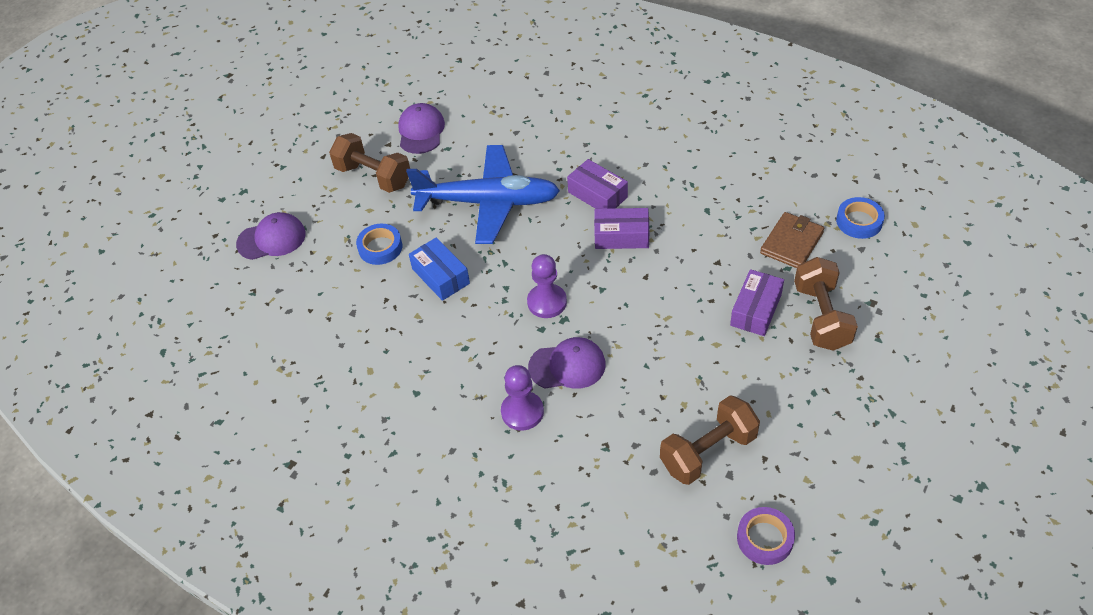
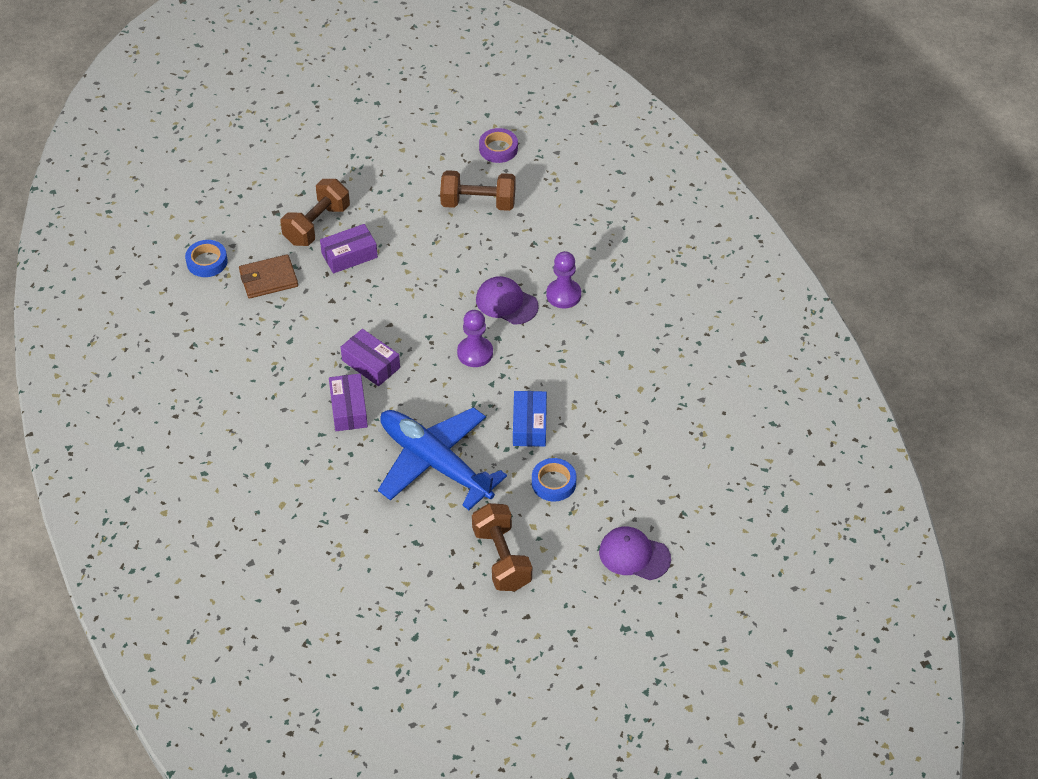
camera: 145 degrees left, 0 degrees up
purple cap [398,103,445,154] -> none

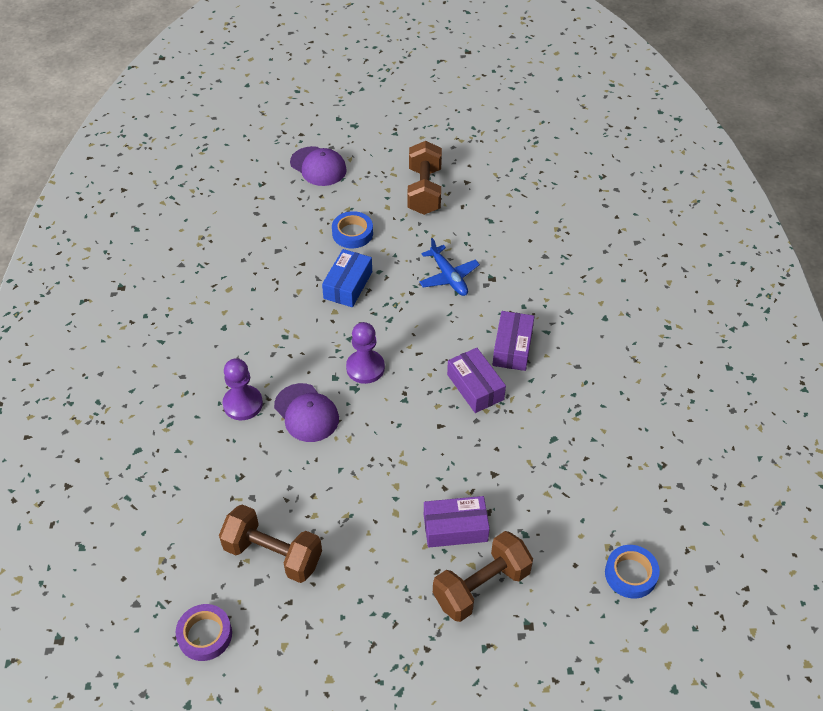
camera: 160 degrees left, 0 degrees up
brown wallet [239,254,298,299] -> none
blue plane [378,407,507,510] -> blue plane [419,238,480,296], size x0.49

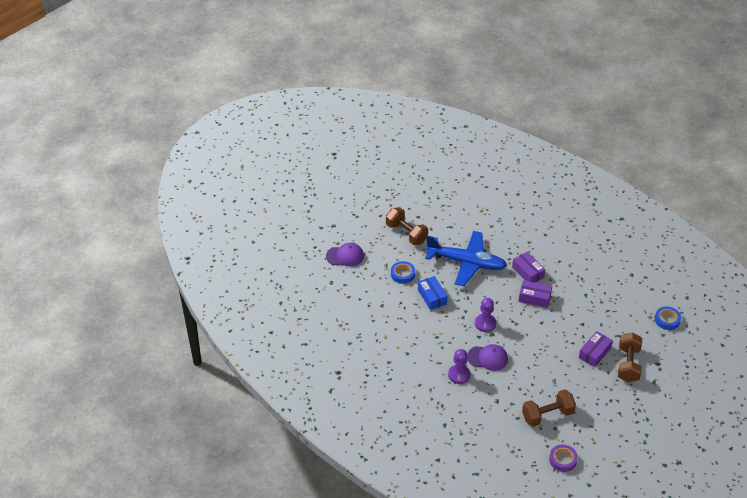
camera: 45 degrees left, 5 degrees down
blue plane [419,238,480,296] -> blue plane [425,231,507,286], size x2.03

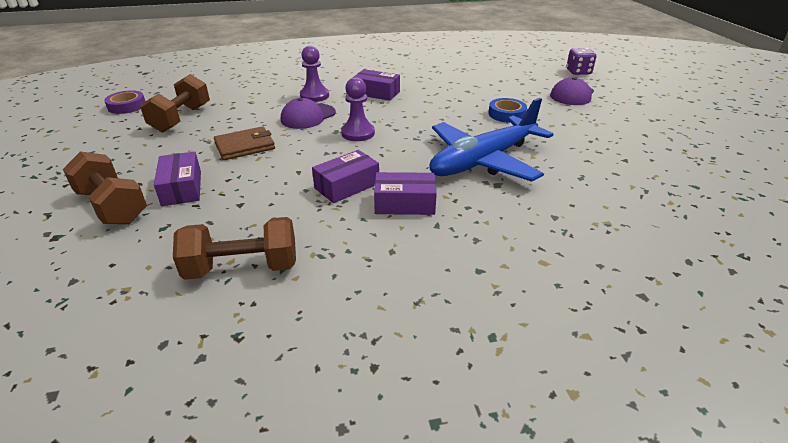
camera: 125 degrees right, 10 degrees down
brown dumbbell [386,207,428,245] -> brown dumbbell moved to [173,217,296,280]
blue box [418,276,447,310] -> none
blue tape [655,306,681,330] -> none
none -> brown wallet [214,126,275,160]
none -> purple box [354,69,400,101]
none -> purple dice [566,48,596,75]

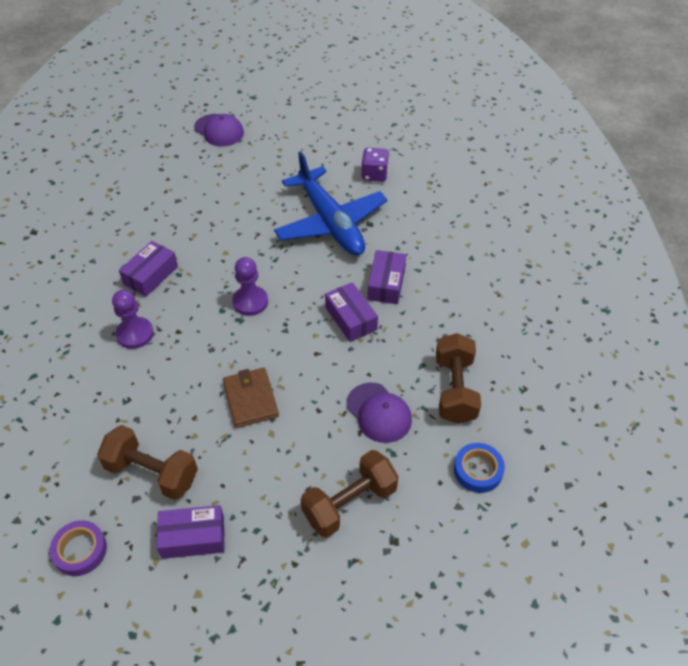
camera: 80 degrees left, 15 degrees up
purple box [154,152,201,206] -> purple box moved to [157,505,225,559]
purple cap [281,98,336,129] -> purple cap moved to [346,383,412,443]
blue tape [488,98,527,123] -> blue tape moved to [454,443,505,493]
purple dice [566,48,596,75] -> purple dice moved to [361,148,389,182]

